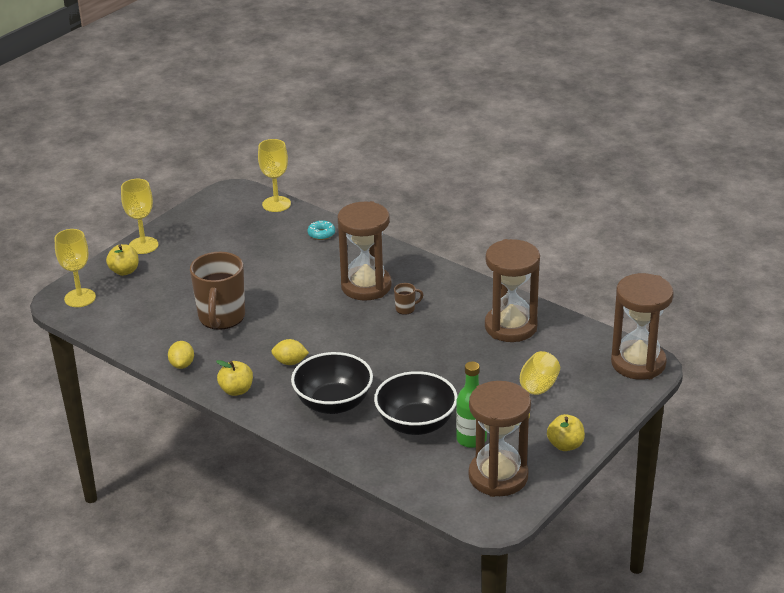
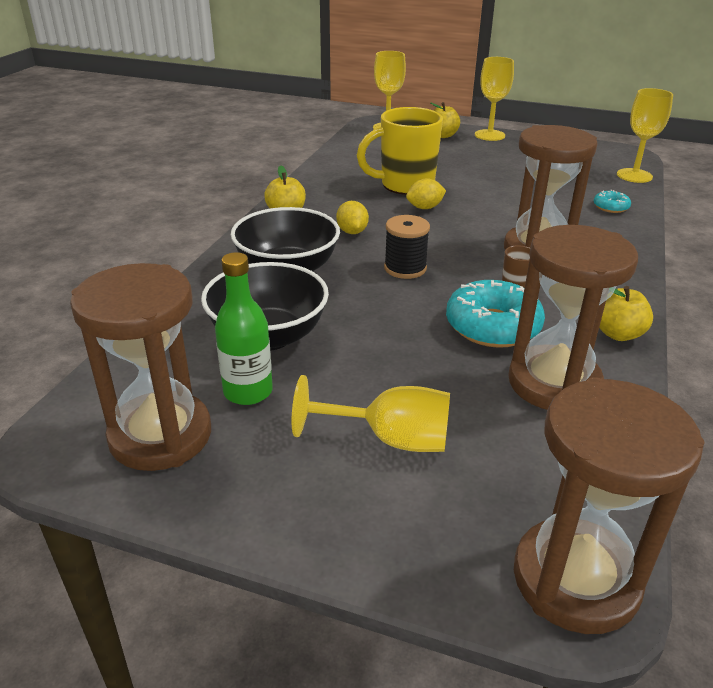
camera: 70 degrees right, 0 degrees up
yellow lemon [168,341,194,369] -> yellow lemon moved to [406,178,446,209]
brown mug [190,252,245,330] -> yellow mug [357,107,443,195]
yellow apple [547,414,585,451] -> yellow apple moved to [599,286,653,341]
none -> black spool [384,215,430,279]
none -> turquoise donut [446,280,545,348]

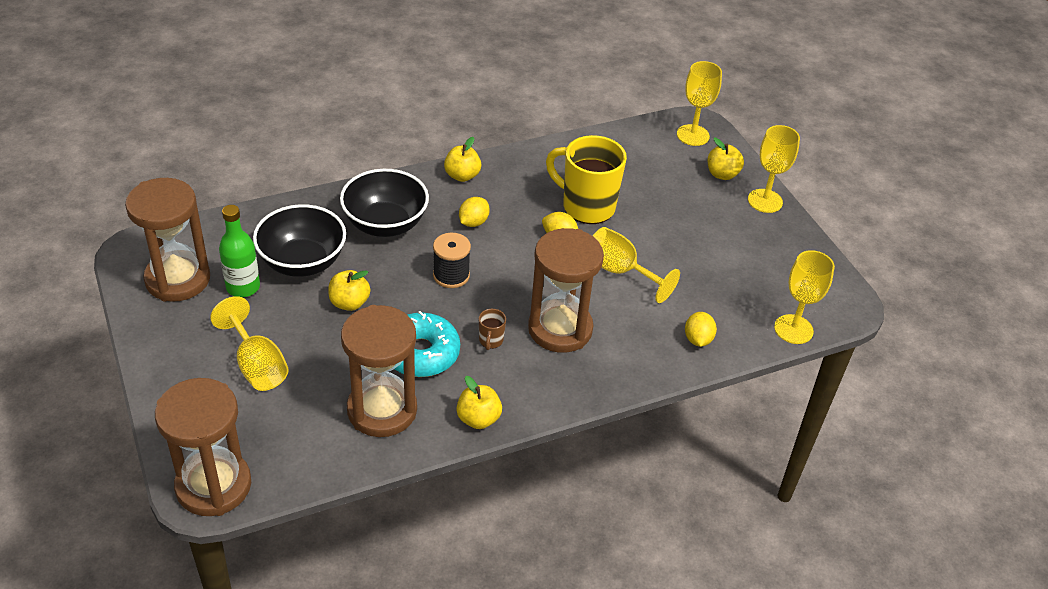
camera: 45 degrees right, 10 degrees up
turquoise donut [594,190,631,213] -> yellow lemon [685,312,717,347]
none -> yellow apple [328,270,370,311]
none -> yellow goblet [593,227,680,303]

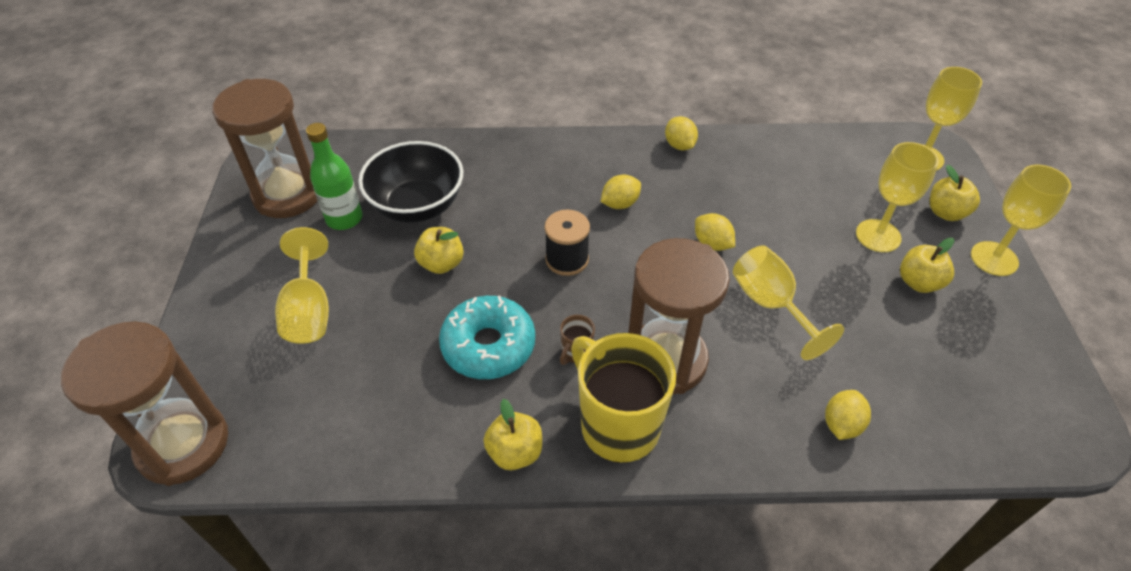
camera: 25 degrees right, 5 degrees up
black bowl [340,169,429,237] -> none
brown hourglass [341,305,417,437] -> none
yellow apple [444,137,481,182] -> yellow apple moved to [900,238,955,293]
yellow mug [546,135,627,224] -> yellow mug moved to [571,333,676,463]
yellow goblet [774,250,835,344] -> yellow goblet moved to [856,142,939,252]
none -> yellow lemon [665,116,698,150]

